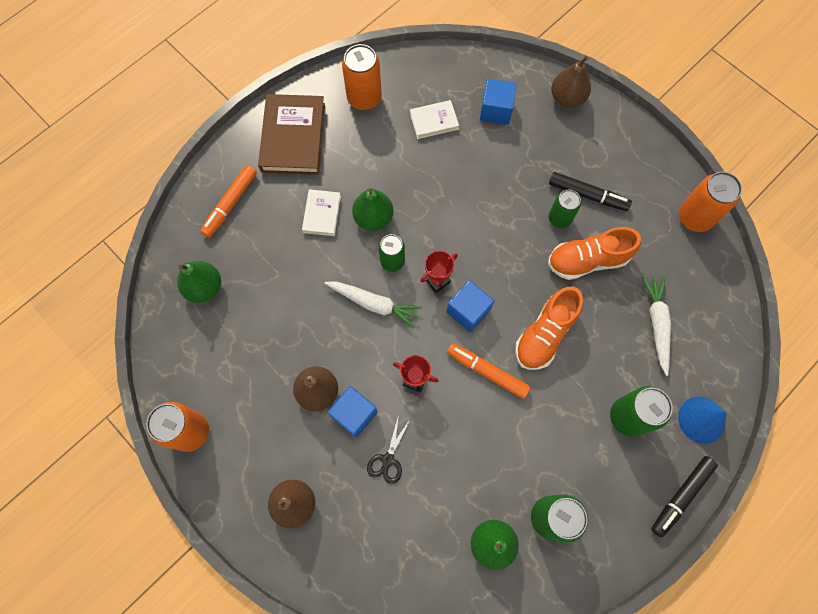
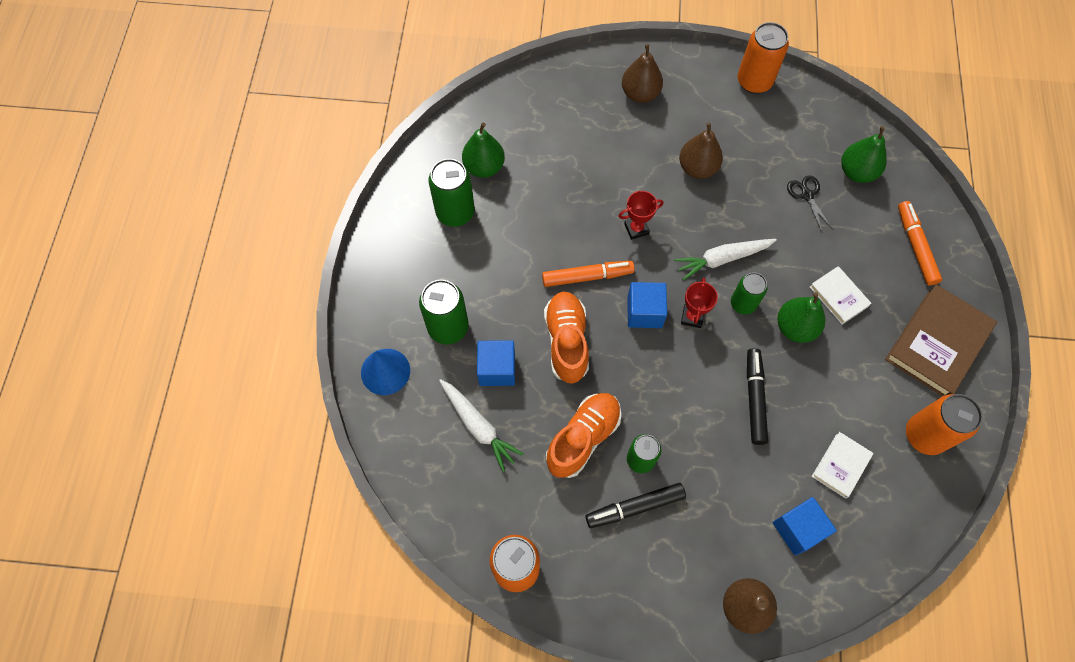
camera: 140 degrees right, 5 degrees down
brown book [258,94,325,175] -> brown book turned 75 degrees clockwise [885,284,997,396]
blue cube [328,386,378,438] -> blue cube moved to [477,340,515,386]
black scissors [367,415,410,484] -> black scissors moved to [787,176,833,232]
black marker [651,456,718,538] -> black marker moved to [747,348,768,445]

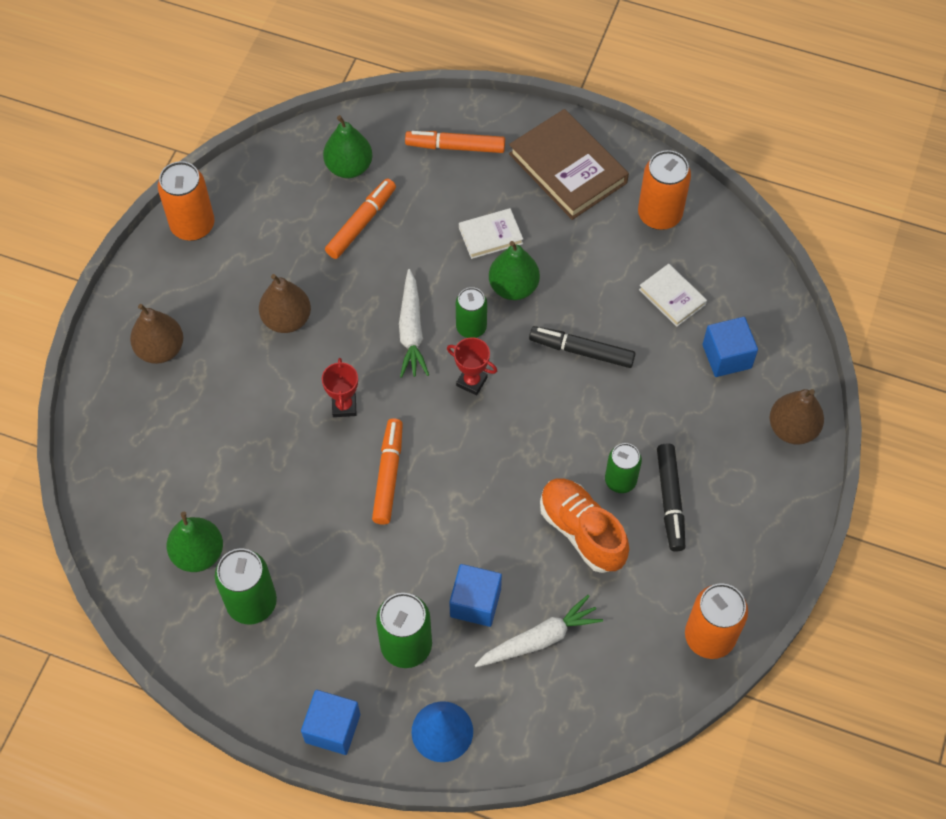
camera: 75 degrees left, 5 degrees down
orange shoe [544,292,589,384] -> none
blue cube [627,282,667,328] -> blue cube moved to [301,690,360,755]
black scissors [787,176,833,232] -> orange marker [325,179,396,259]

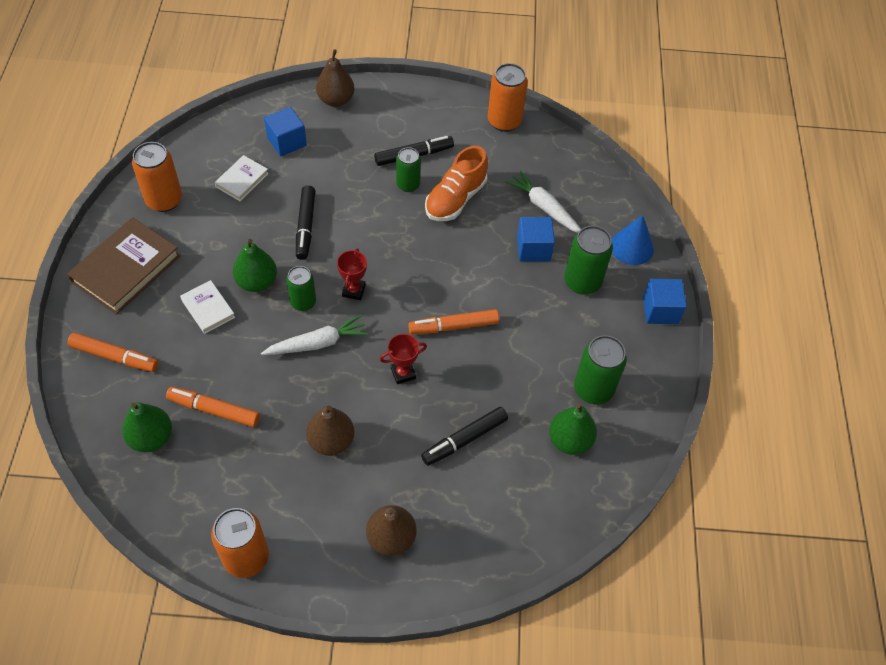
camera: 110 degrees left, 5 degrees down
orange marker [405,131,505,153] -> orange marker turned 60 degrees counterclockwise [67,333,158,372]
none -> black marker [421,407,508,466]

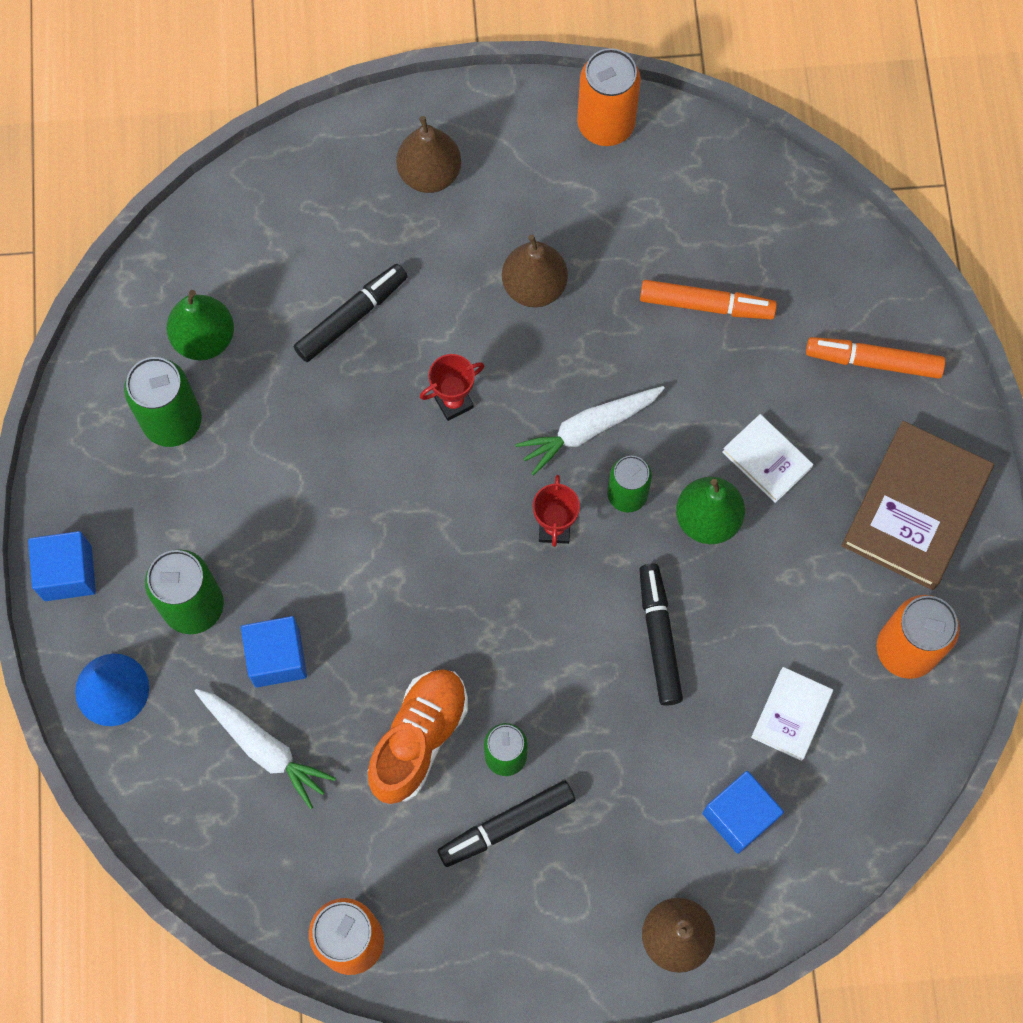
camera: 175 degrees right, 15 degrees up
green pear [122,402,172,452] -> none
orange marker [408,309,499,334] -> none

